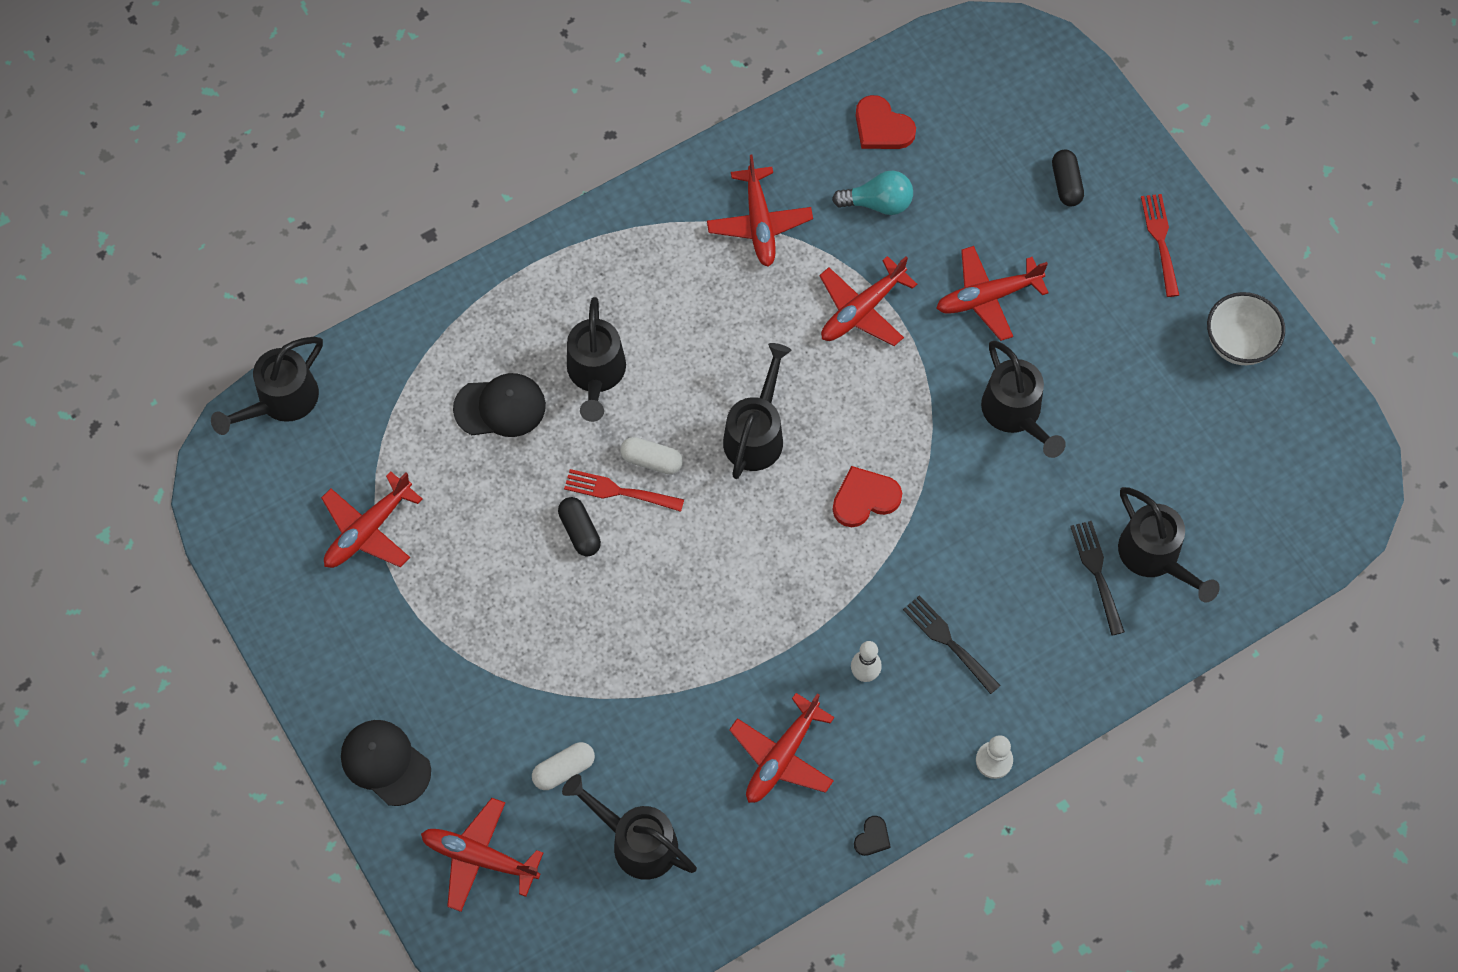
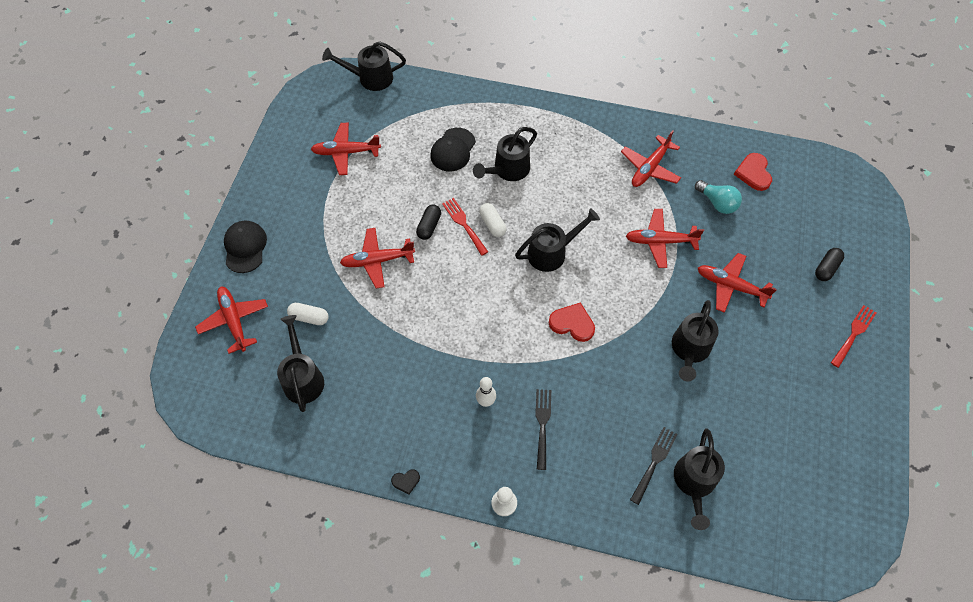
camera: 45 degrees right, 5 degrees down
black cap [453,373,546,437] -> black cap turned 75 degrees clockwise [430,128,476,172]
red plane [729,693,834,803] -> red plane moved to [340,228,415,289]
white bowl [1207,292,1285,365] -> none

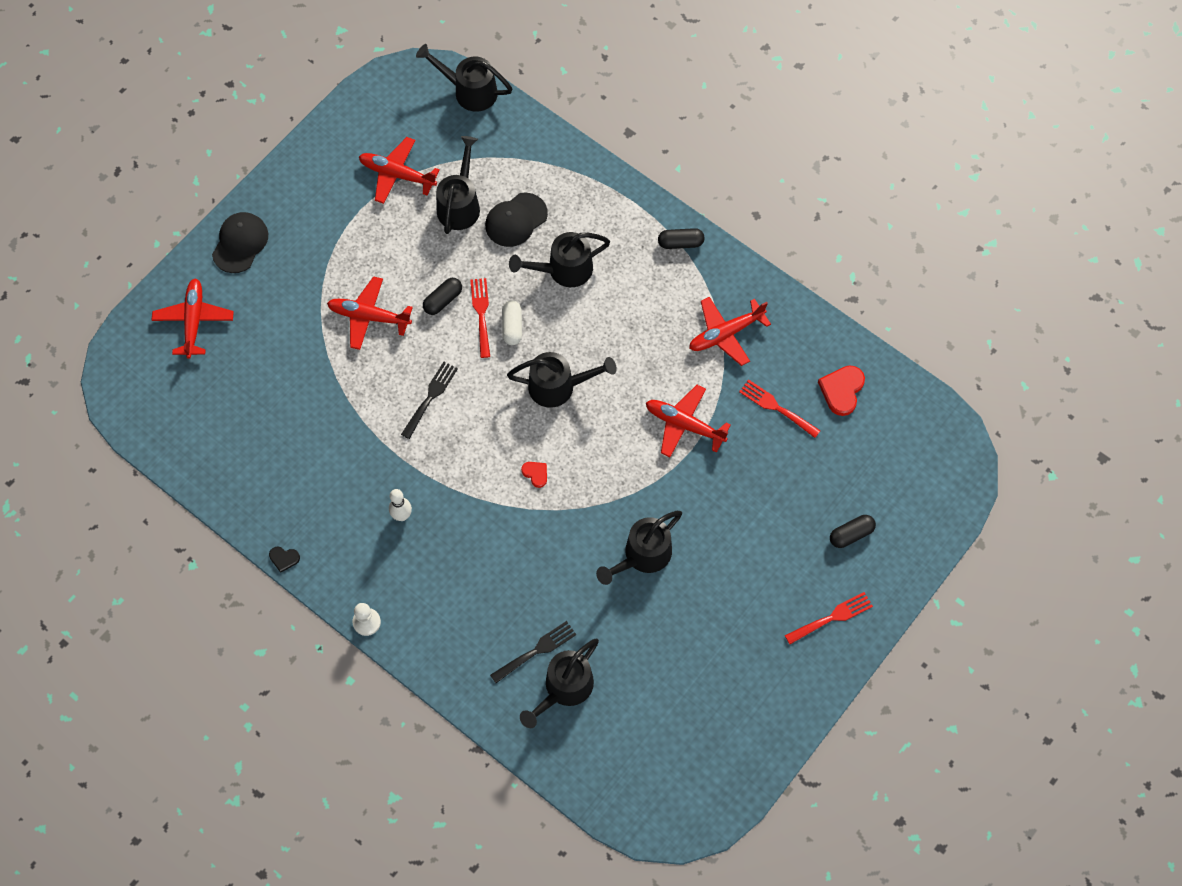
camera: 25 degrees right, 5 degrees up
black watering can [277,315,324,412] -> black watering can moved to [436,136,480,234]
white capsule [287,303,329,325] -> none
black fork [535,389,551,470] -> black fork moved to [401,362,458,439]
red heart [549,302,595,342] -> red heart [521,462,547,488], size x0.55
turquoise light bulb [695,180,742,214] -> red fork [739,379,821,438]
red plane [698,253,777,313] -> none
none -> black capsule [658,228,705,249]

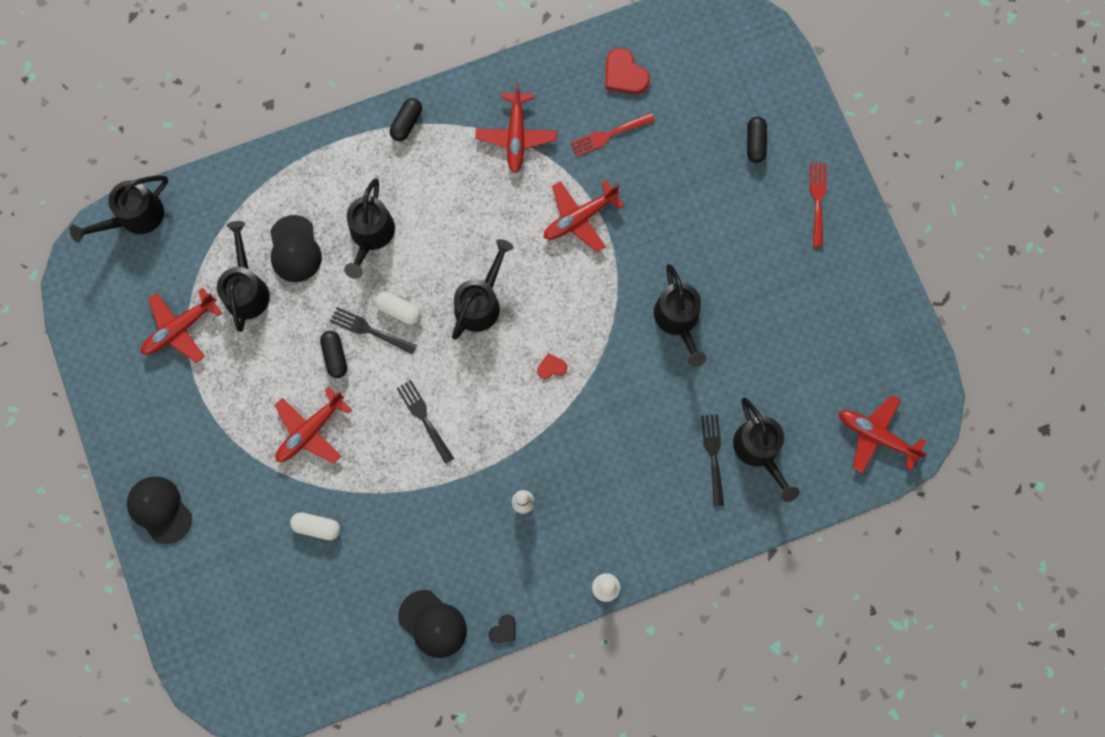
camera: 60 degrees left, 10 degrees up
red plane [152,278,234,358] -> red plane moved to [839,395,927,473]
black watering can [436,136,480,234] -> black watering can turned 45 degrees clockwise [217,221,270,332]
red fork [470,278,490,358] -> black fork [330,307,417,354]
none -> white capsule [290,512,340,540]
none -> black cap [398,590,467,658]

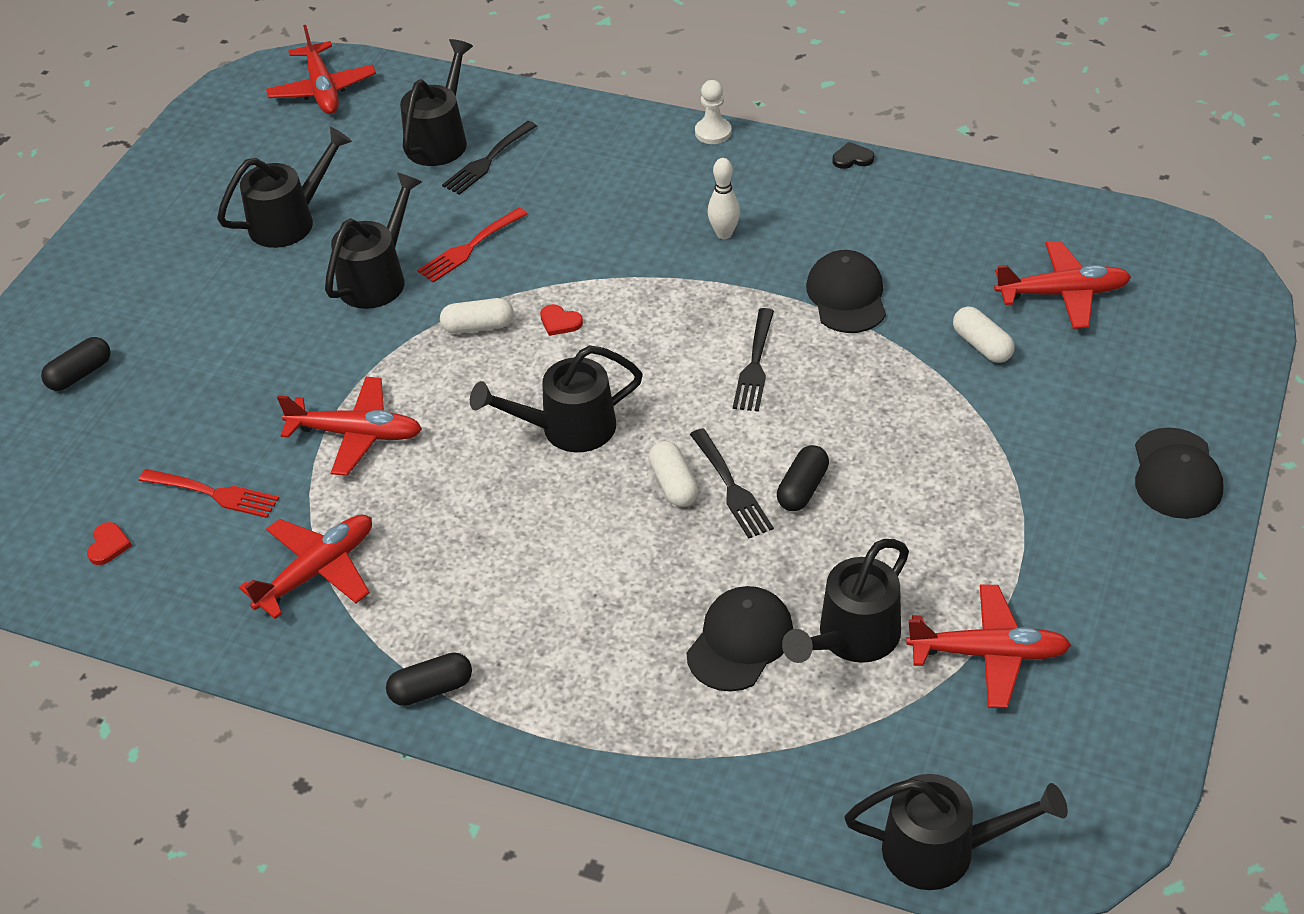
camera: 135 degrees left, 30 degrees down
red plane [275,387,352,464] -> red plane moved to [994,241,1131,329]
black watering can [344,178,395,279] -> black watering can moved to [217,127,352,248]
black cap [398,590,467,658] -> black cap moved to [806,250,886,333]
red heart [605,48,650,94] -> red heart [87,522,132,565], size x0.55
red fork [810,163,827,247] -> red fork moved to [418,207,527,283]
none -> white capsule [440,298,514,334]

